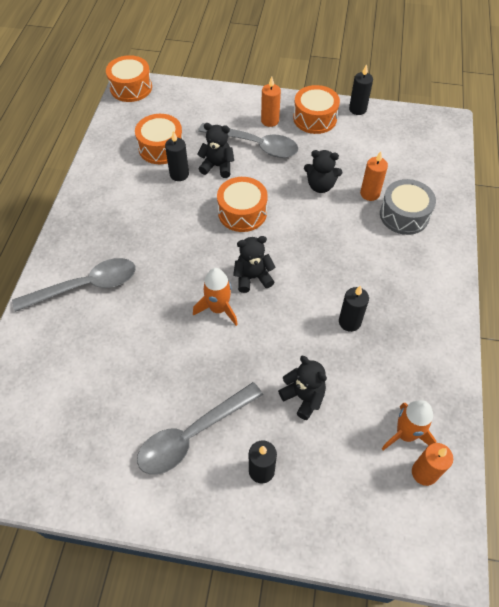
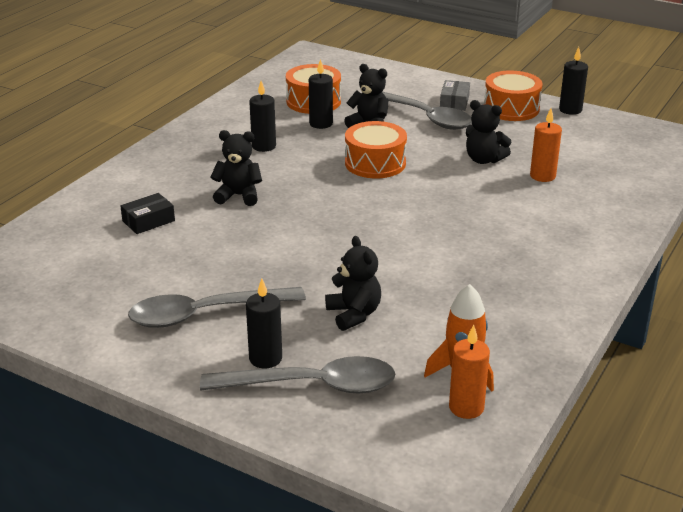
camera: 20 degrees right, 25 degrees down
grey spoon [12,258,136,312] -> grey spoon moved to [200,356,395,393]
orange drum [106,55,152,102] -> none
orange rocket [193,268,238,326] -> none
black teddy bear [233,236,276,293] -> black teddy bear moved to [211,130,262,206]
orange candle [261,77,281,127] -> grey box [440,80,470,111]
black candle [339,285,369,332] -> black candle moved to [249,81,276,152]
grey drum [380,179,436,235] -> none
none -> black box [120,193,175,234]

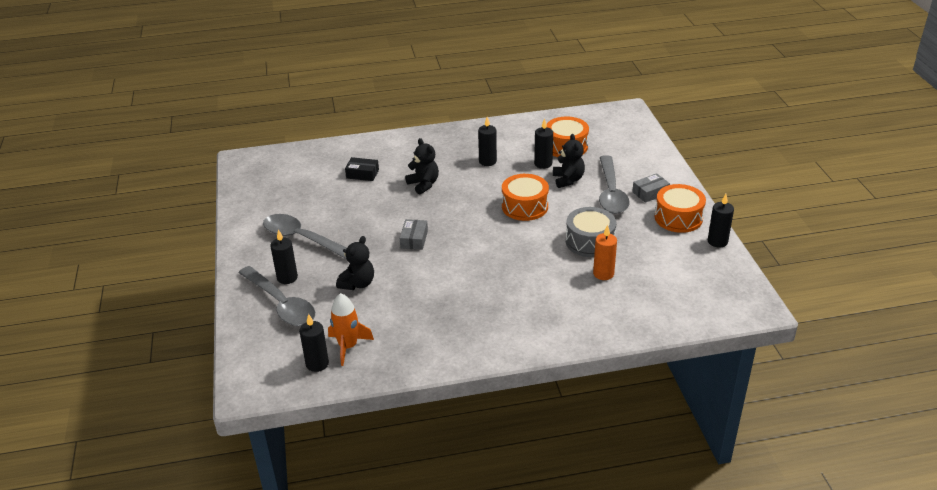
camera: 50 degrees right, 5 degrees up
orange candle [449,325,490,419] -> black candle [299,314,329,372]
black teddy bear [466,100,511,164] -> grey drum [566,207,616,257]
none -> grey box [400,219,428,250]

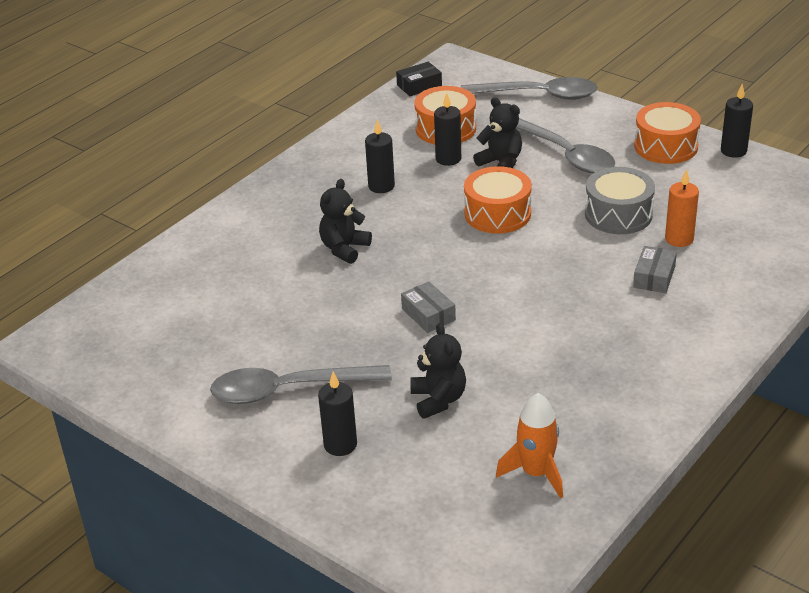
camera: 40 degrees left, 0 degrees up
grey spoon [238,266,315,326] -> grey spoon moved to [460,77,598,100]
black candle [299,314,329,372] -> none
black box [345,157,379,181] -> black box moved to [396,62,442,96]
black teddy bear [405,138,439,194] -> black teddy bear turned 75 degrees counterclockwise [319,179,372,264]
grey box [632,173,670,203] -> grey box moved to [633,246,677,293]

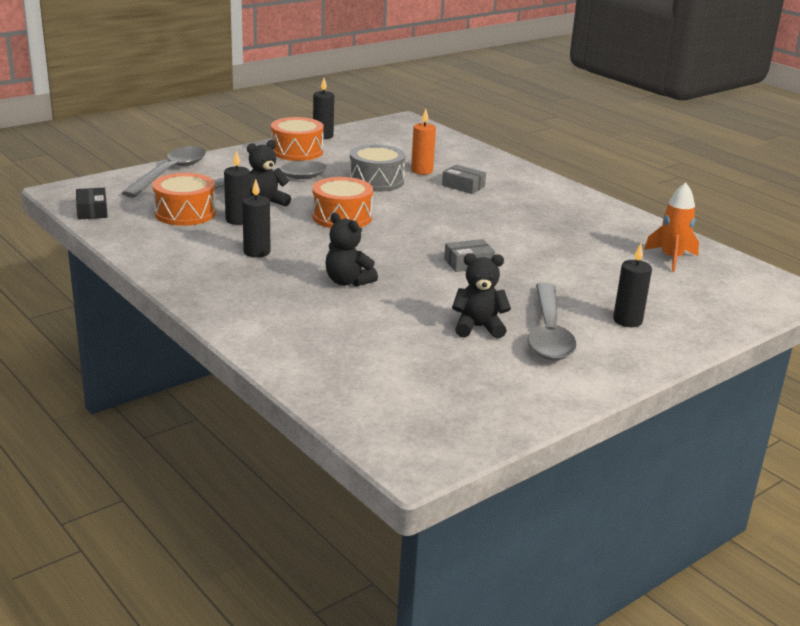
camera: 80 degrees left, 10 degrees down
black teddy bear [410,323,466,419] -> black teddy bear moved to [452,253,511,339]

